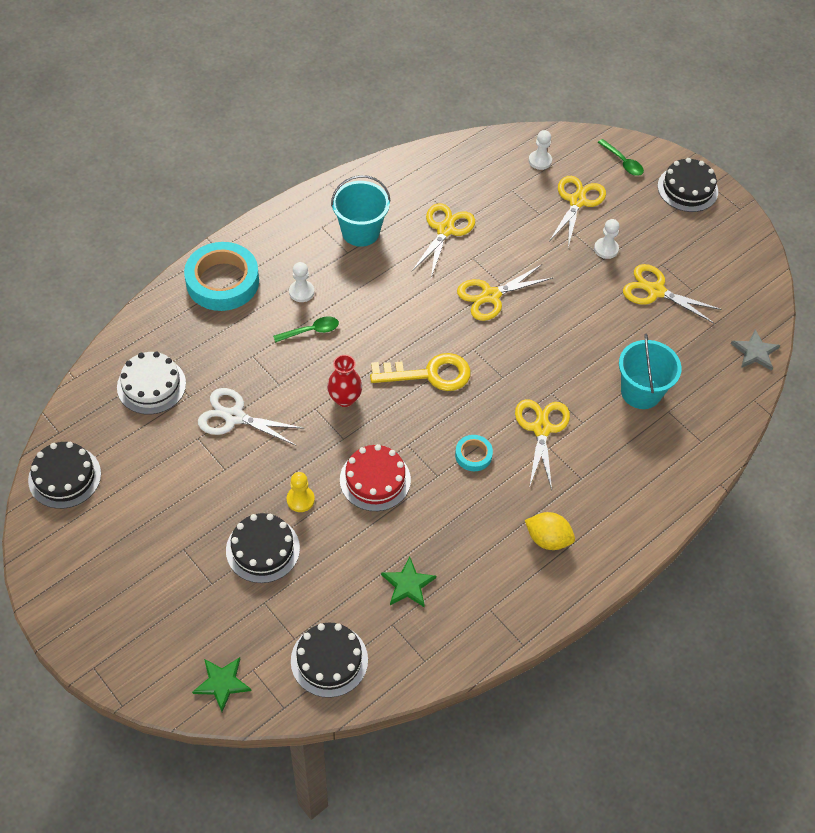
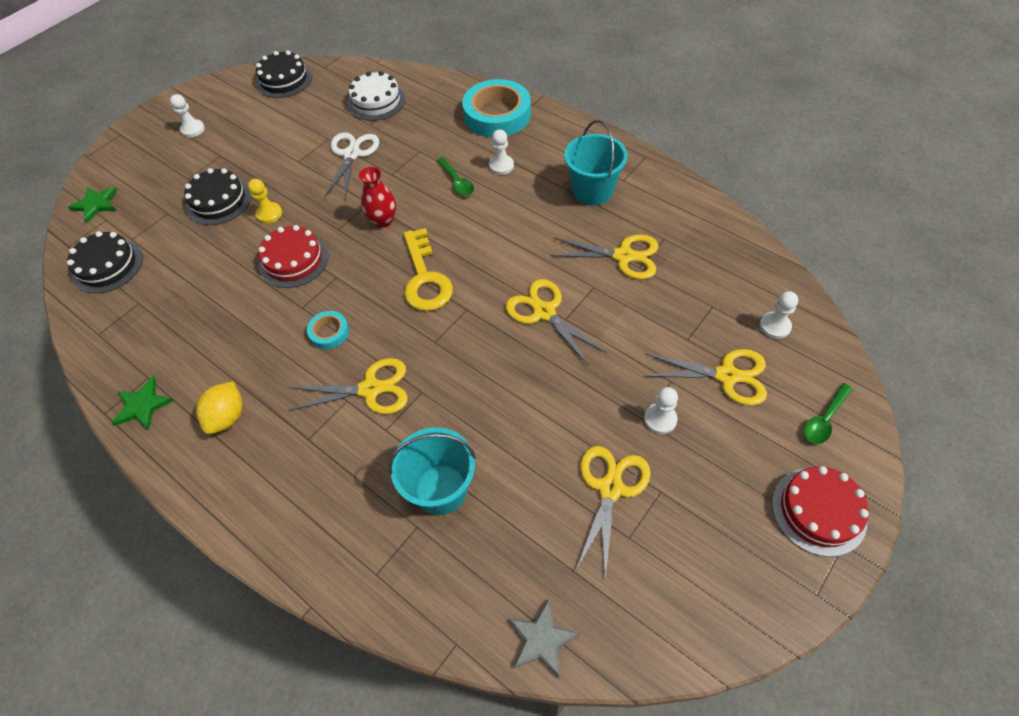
camera: 85 degrees right, 0 degrees up
green star [381,557,436,607] -> green star moved to [112,377,174,430]
black cake [658,158,718,212] -> red cake [772,466,869,557]
none -> white pawn [170,94,205,138]

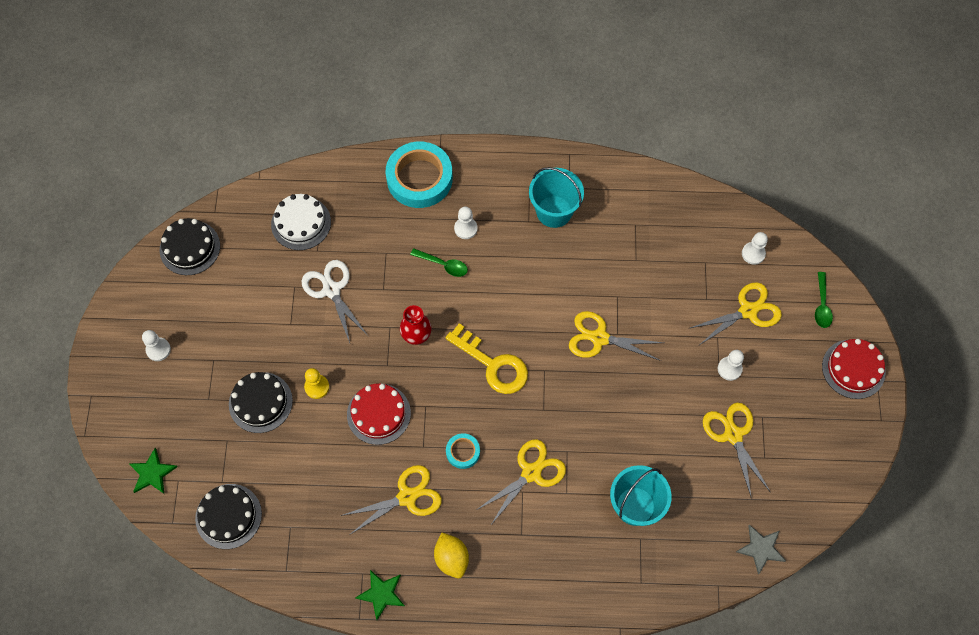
camera: 40 degrees left, 10 degrees up
yellow scissors [550,234,658,279] -> yellow scissors moved to [341,465,442,535]

